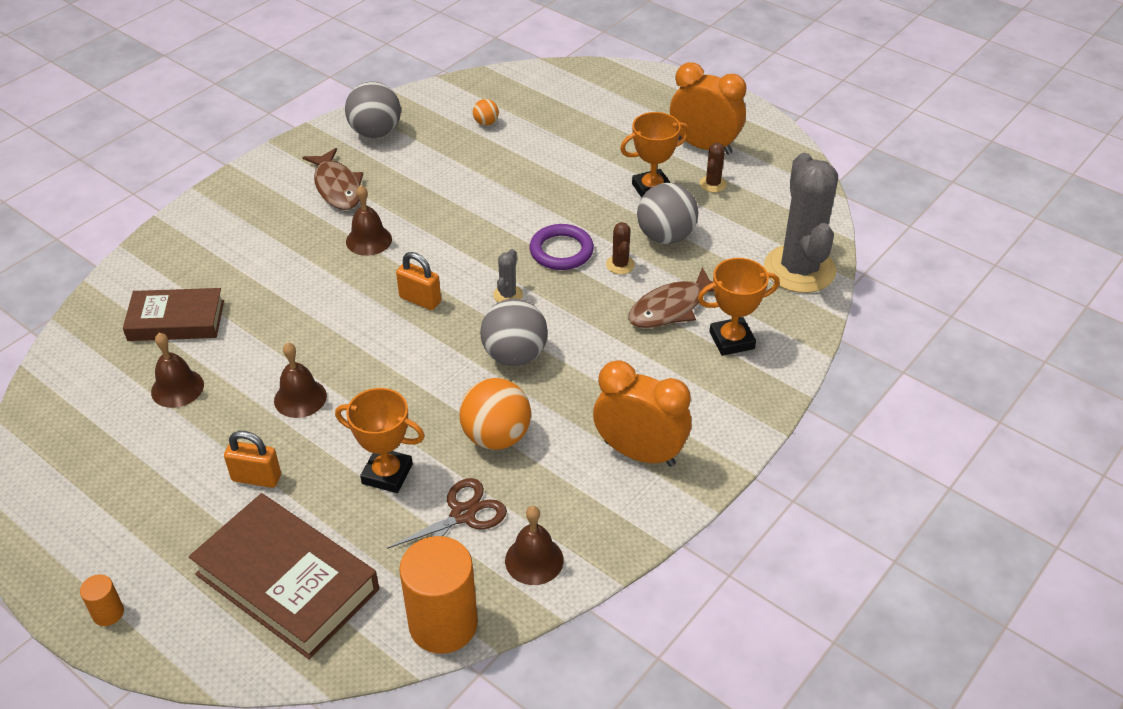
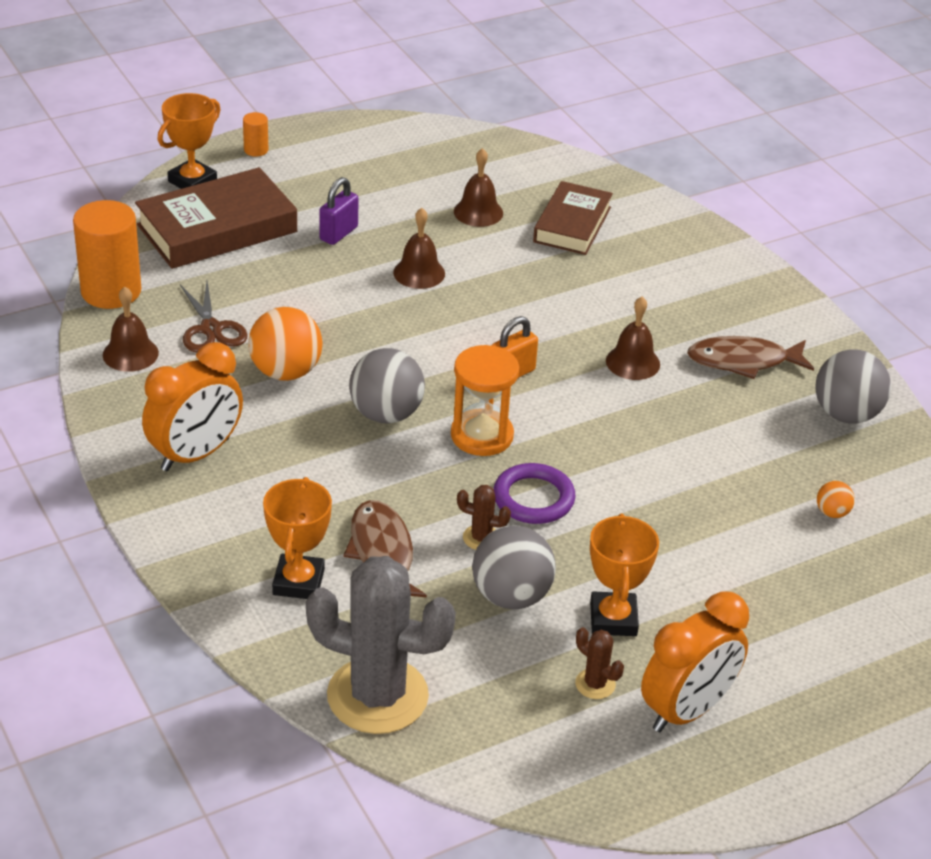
camera: 110 degrees right, 5 degrees down
orange padlock [224,431,281,488] -> purple padlock [319,177,358,245]
orange trophy [335,388,425,493] -> orange trophy moved to [157,93,221,189]
grey cactus [493,249,523,302] -> orange hourglass [451,345,519,456]

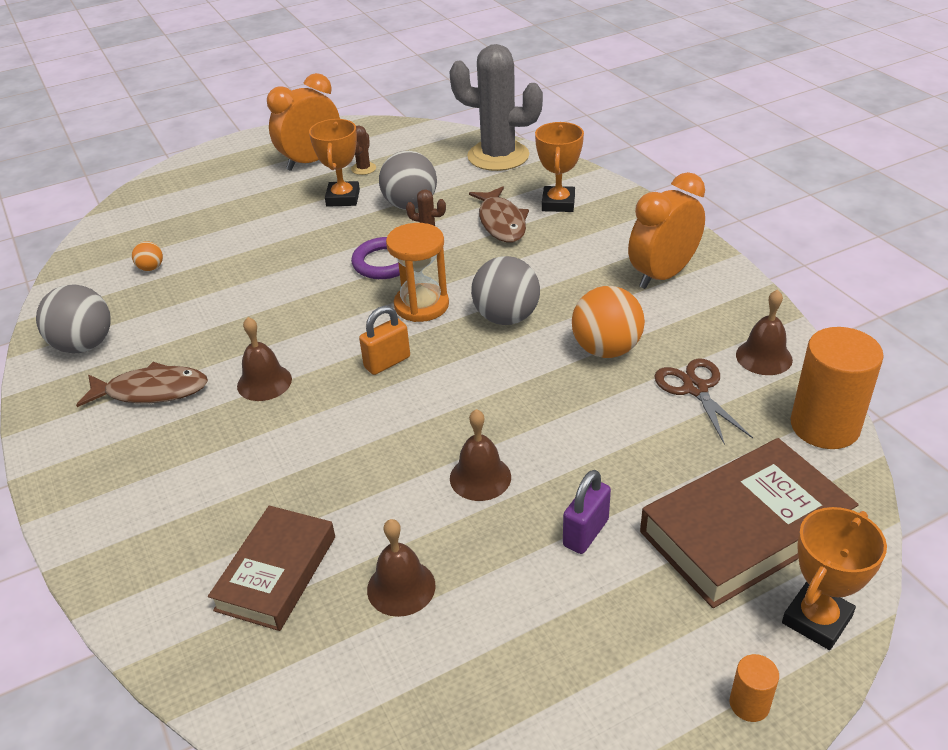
camera: 175 degrees left, 0 degrees up
brown cactus [575,627,624,699] -> brown cactus turned 60 degrees clockwise [351,126,376,175]

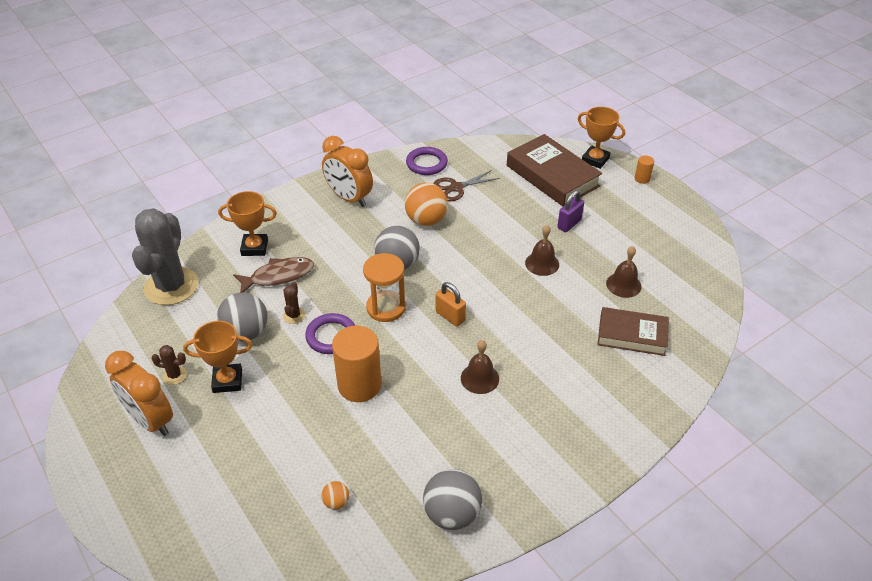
camera: 100 degrees left, 5 degrees up
brown fish [76,362,208,407] -> none
purple padlock [563,470,611,554] -> purple padlock turned 75 degrees counterclockwise [557,190,584,232]
brown bell [736,289,793,375] -> purple ring [406,147,448,175]
orange cylinder [791,327,884,449] -> orange cylinder moved to [332,326,382,402]

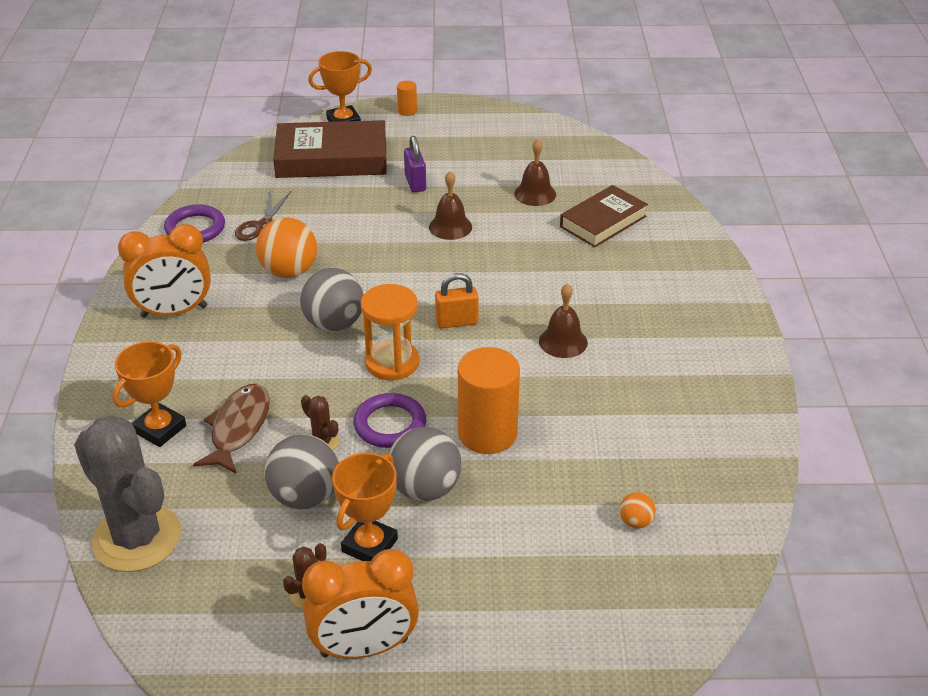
camera: 55 degrees left, 5 degrees down
grey ball [423,469,482,530] -> grey ball moved to [389,427,461,501]

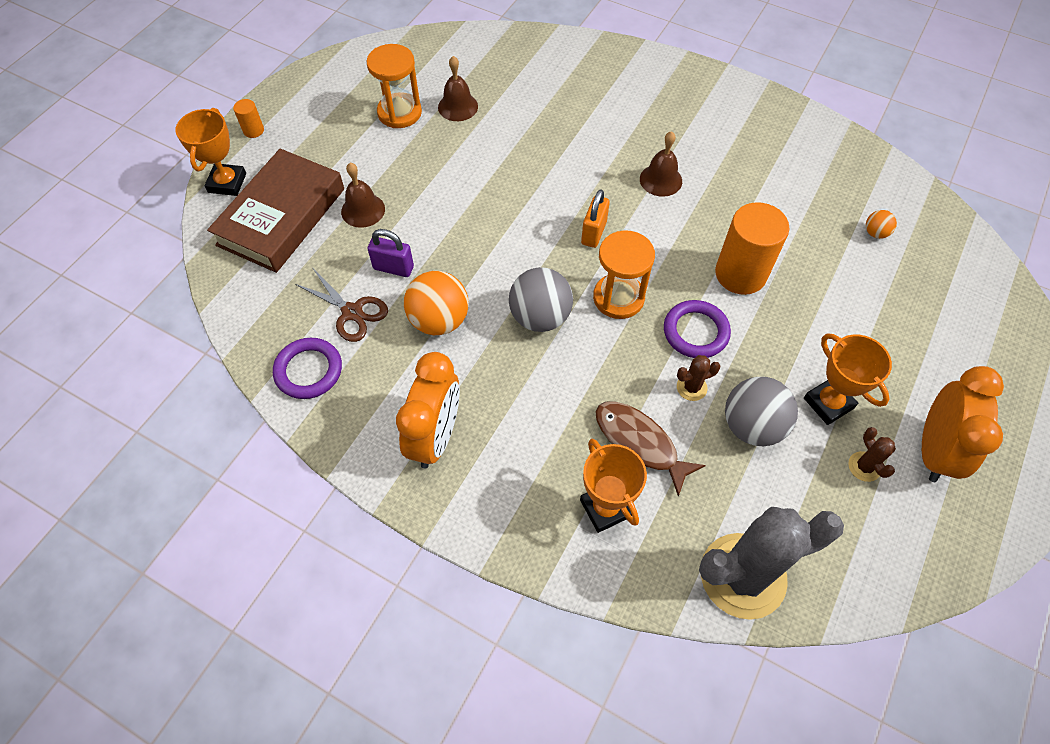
camera: 60 degrees left, 20 degrees up
grey ball [389,427,461,501] -> none
purple padlock [404,136,426,193] -> purple padlock moved to [368,229,414,277]
brown bell [429,171,472,240] -> brown bell moved to [341,163,385,228]
brown book [560,185,648,247] -> none
none -> orange hourglass [367,44,422,128]

